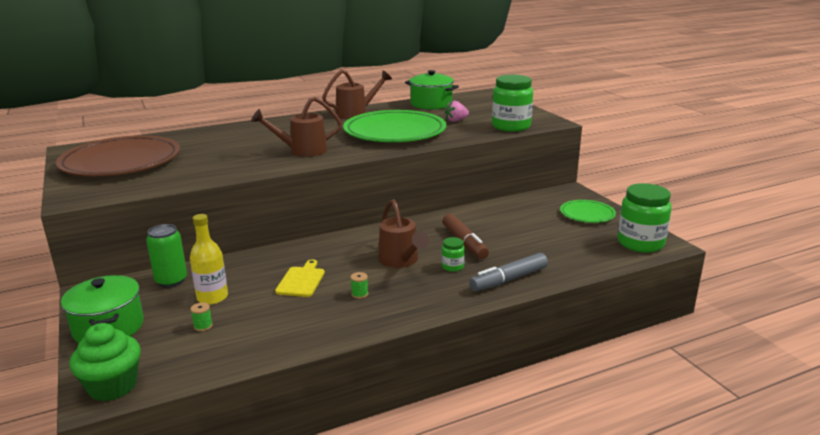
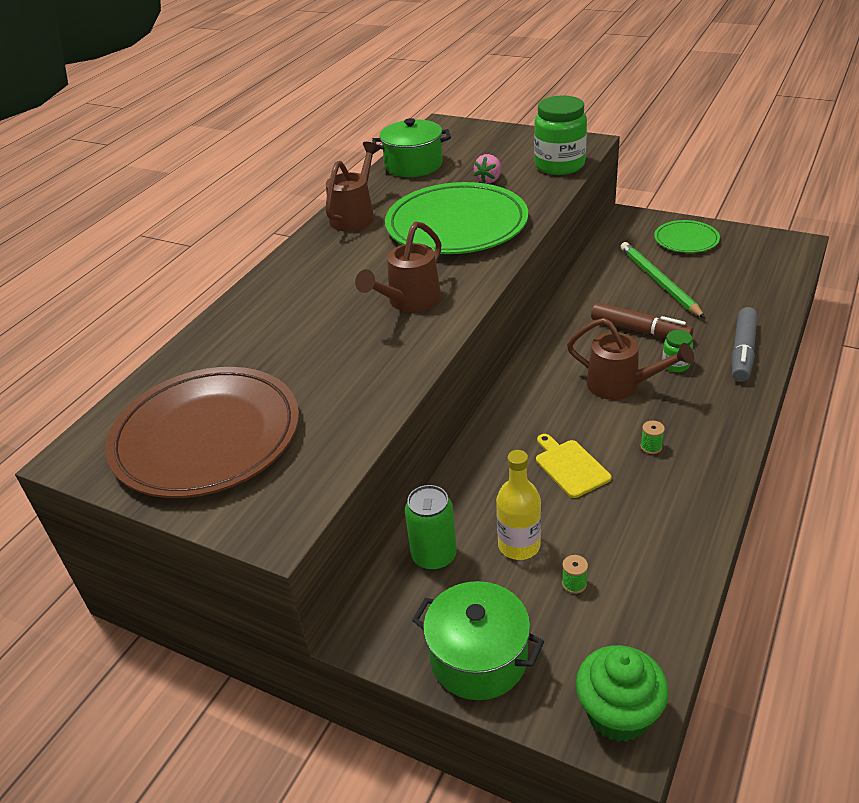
camera: 35 degrees left, 15 degrees up
green jar [618,183,671,253] -> none
none -> green pencil [620,242,705,318]

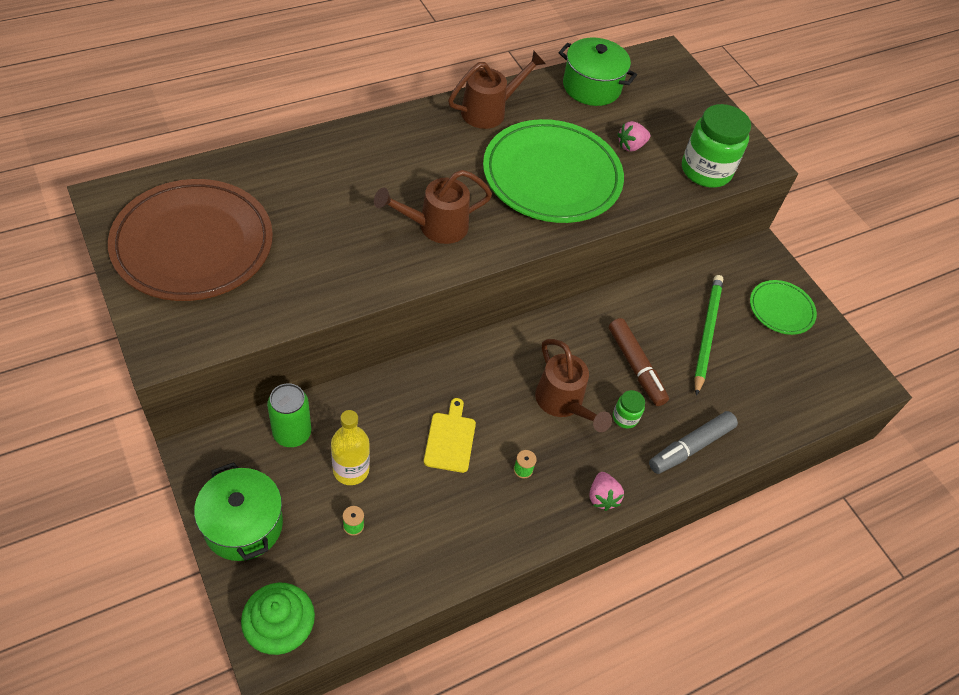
camera: 25 degrees right, 15 degrees up
none -> pink strawberry [590,472,624,511]

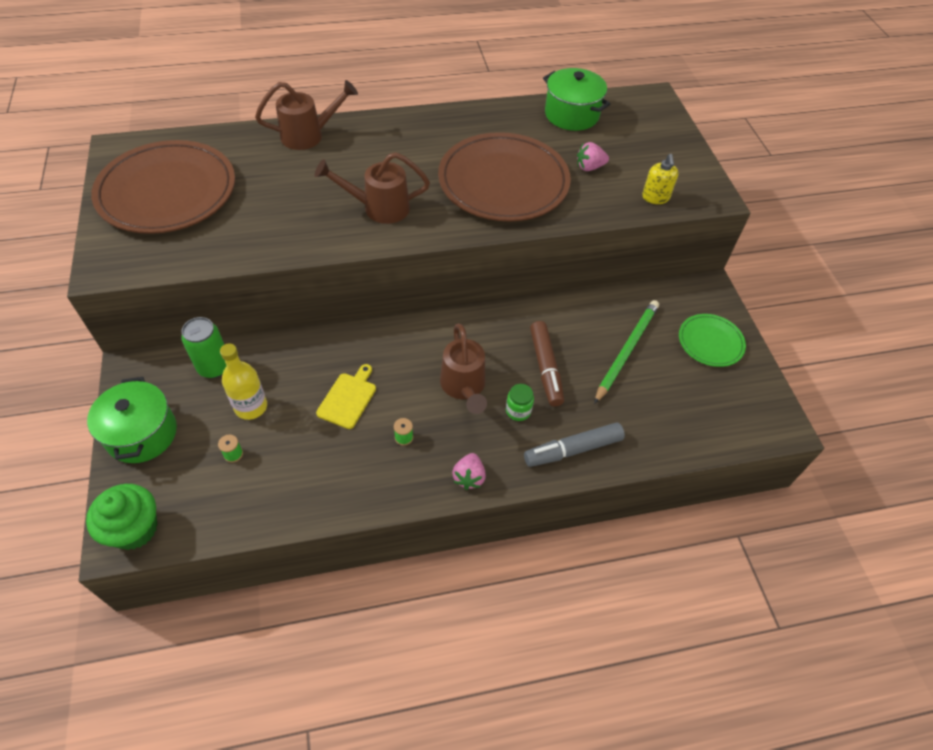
camera: 20 degrees right, 0 degrees up
brown watering can [448,51,546,129] -> brown watering can moved to [255,80,358,150]
green plate [483,119,624,223] -> brown plate [438,132,571,221]
green jar [682,104,751,188] -> yellow soap dispenser [642,154,679,204]

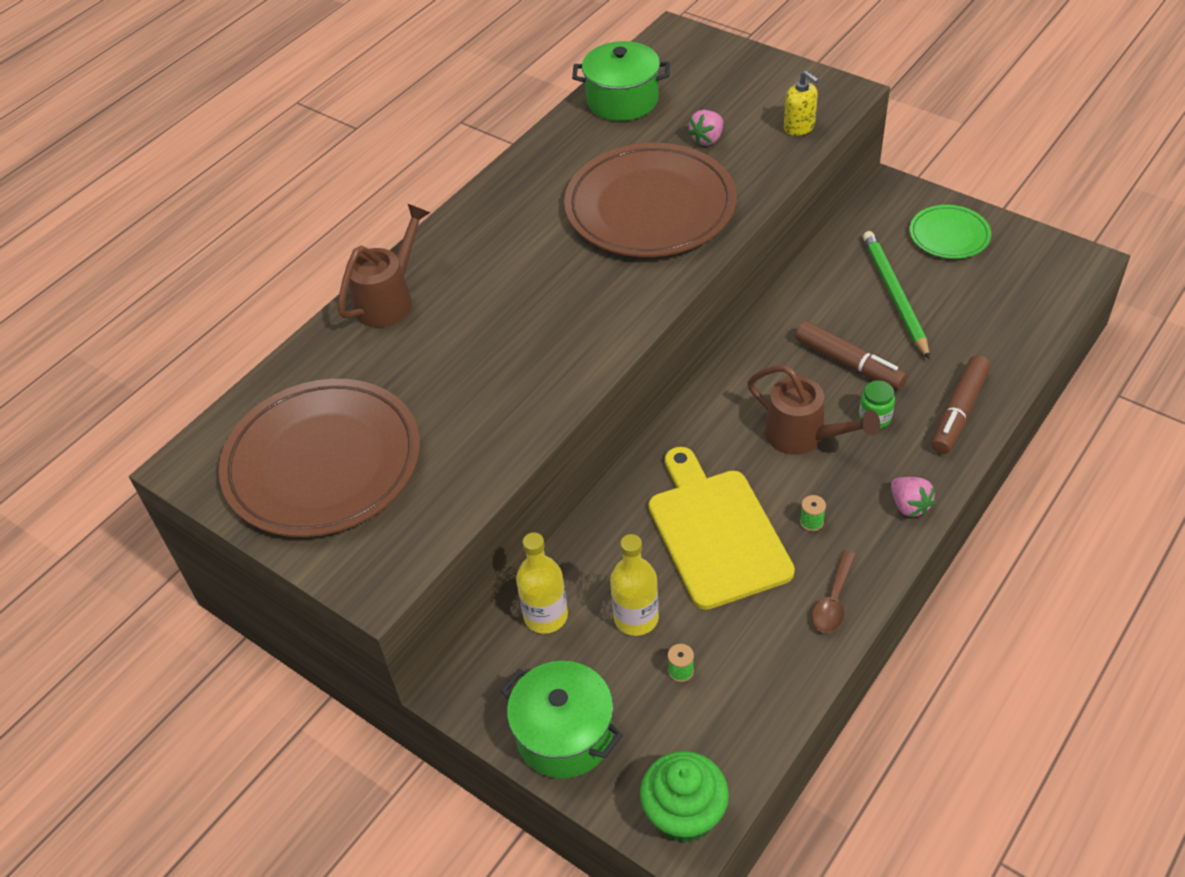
camera: 35 degrees left, 5 degrees down
green can [181,317,226,378] -> yellow bottle [516,532,568,634]
brown watering can [315,152,430,224] -> none
yellow cutting board [316,364,376,429] -> yellow cutting board [649,447,795,610], size x1.93
grey marker [524,423,625,467] -> brown marker [931,355,991,454]
none -> brown spoon [812,550,856,633]

